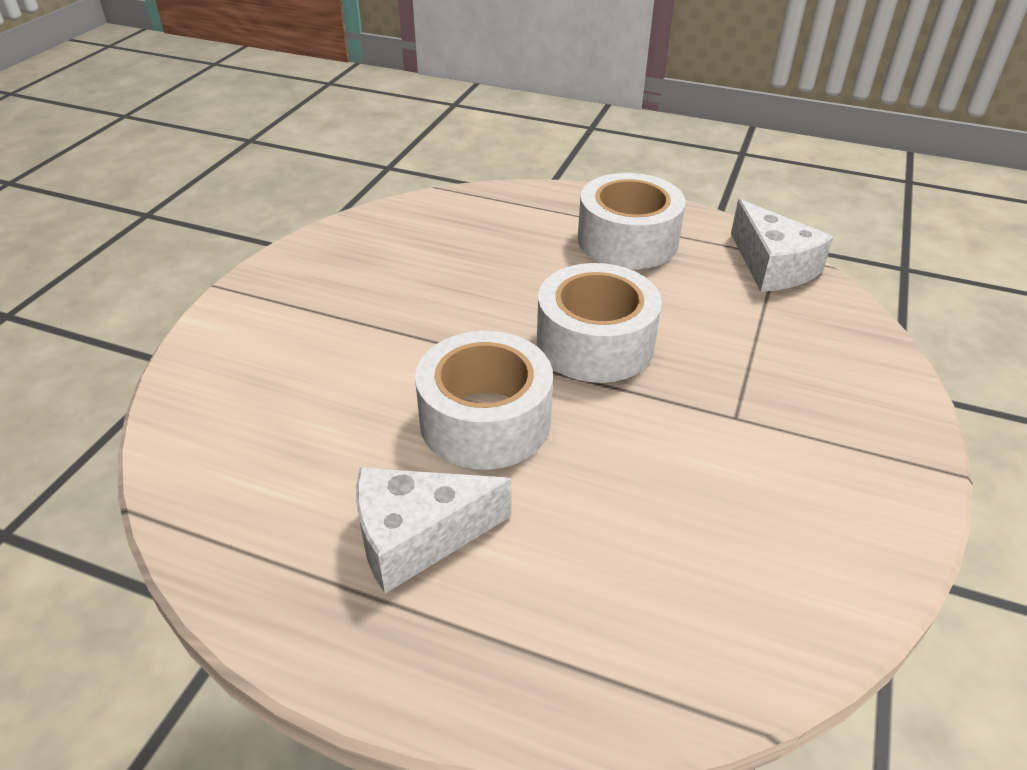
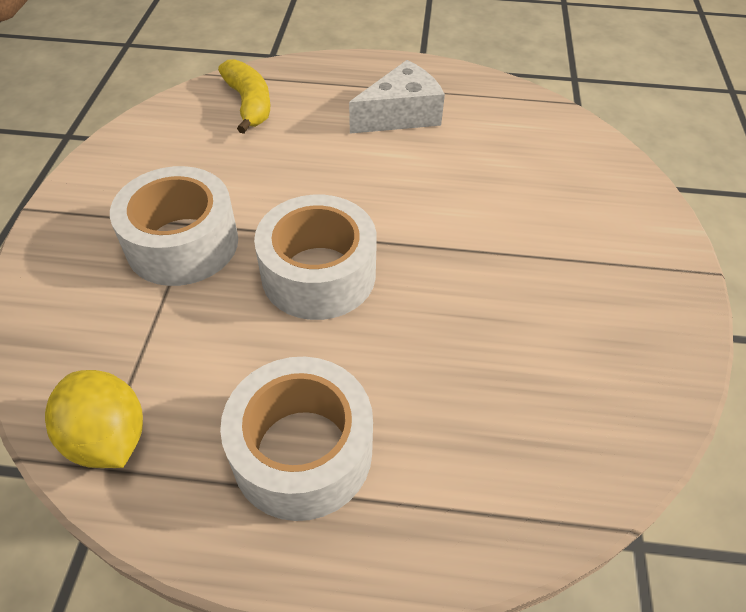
camera: 165 degrees right, 10 degrees up
white tape [415,331,553,469] -> white tape moved to [110,166,238,286]
white cheese [731,199,833,292] -> yellow lemon [45,370,143,468]
none -> yellow banana [218,59,270,134]

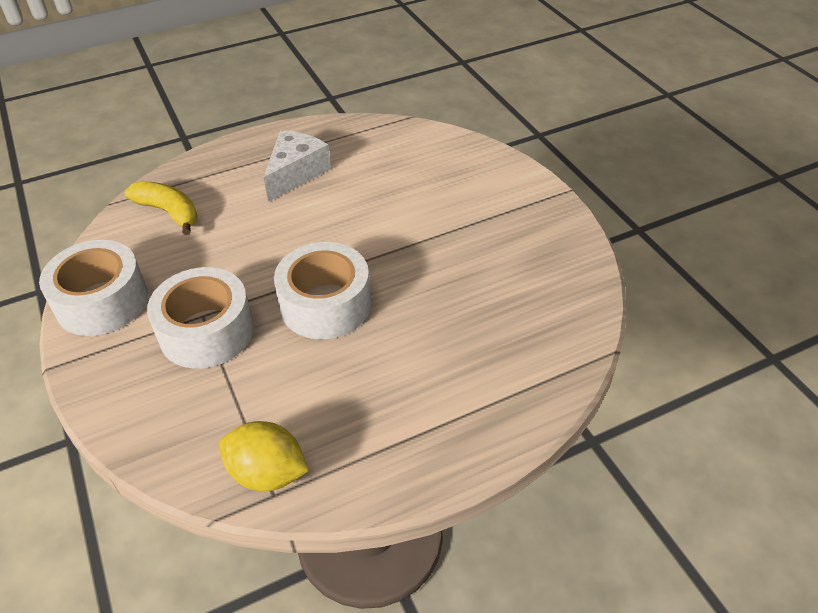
camera: 30 degrees left, 5 degrees down
white tape [220,357,373,521] -> white tape moved to [39,240,148,336]

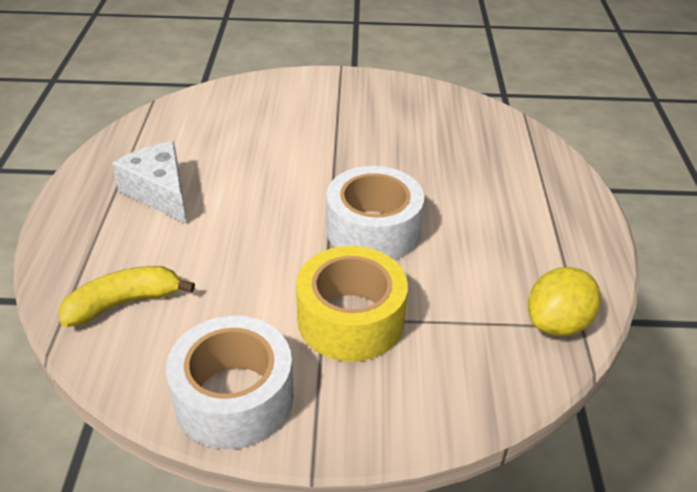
camera: 65 degrees left, 5 degrees down
white tape [147,267,254,369] -> yellow tape [296,246,408,362]

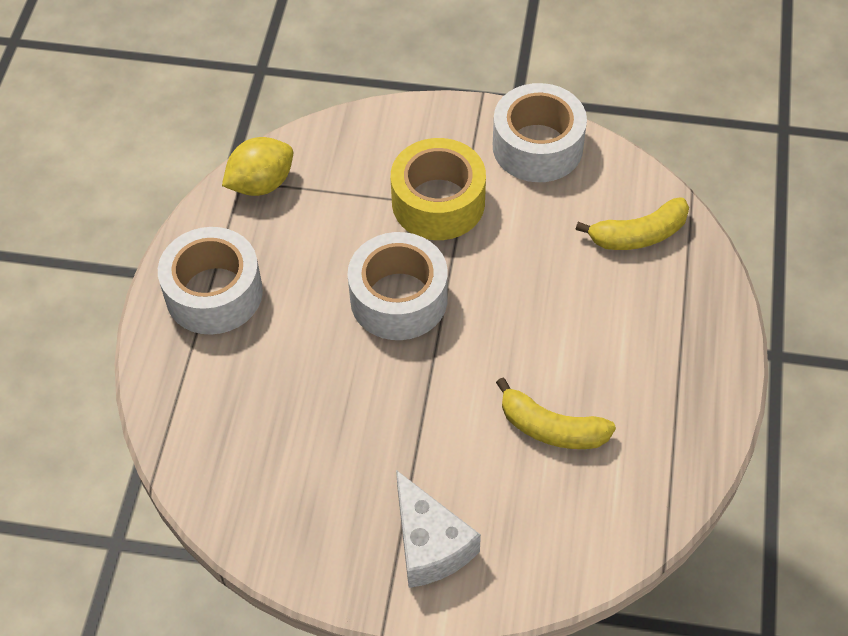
camera: 170 degrees left, 15 degrees up
white cheese [112,141,186,224] -> white cheese moved to [396,470,481,588]
none -> white tape [158,227,263,335]
none -> yellow banana [496,378,616,449]

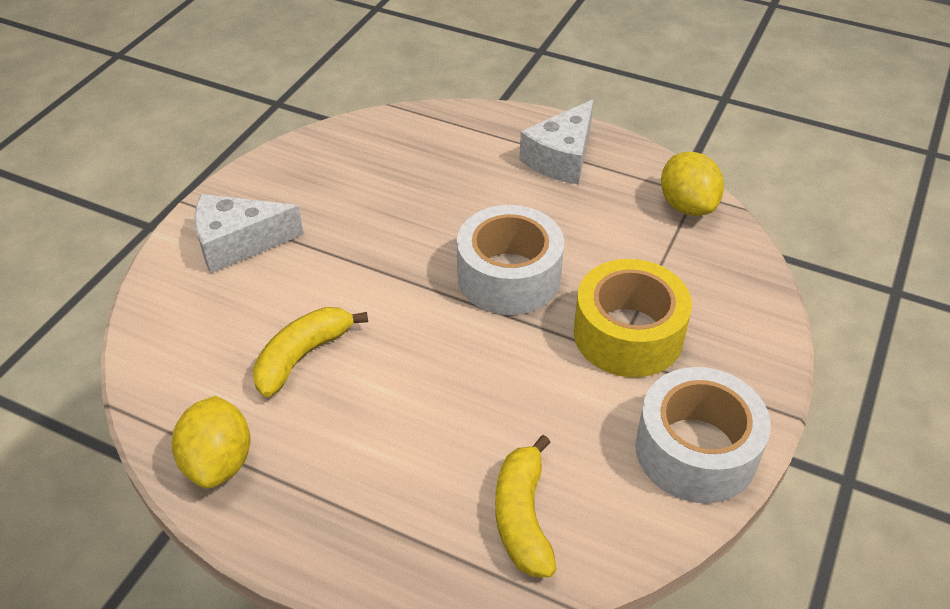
camera: 105 degrees right, 10 degrees down
white tape [158,227,263,335] -> white cheese [520,99,594,185]
none -> yellow lemon [172,396,251,489]

